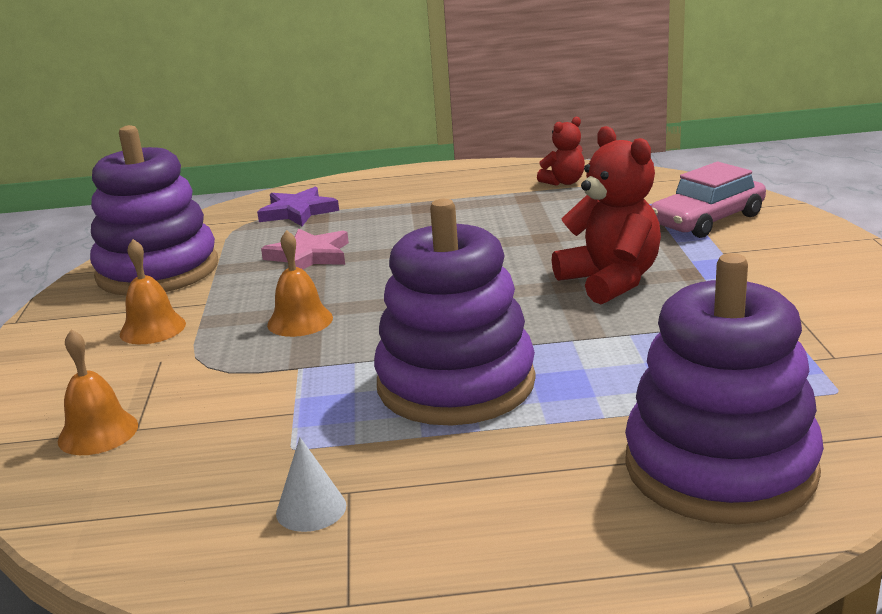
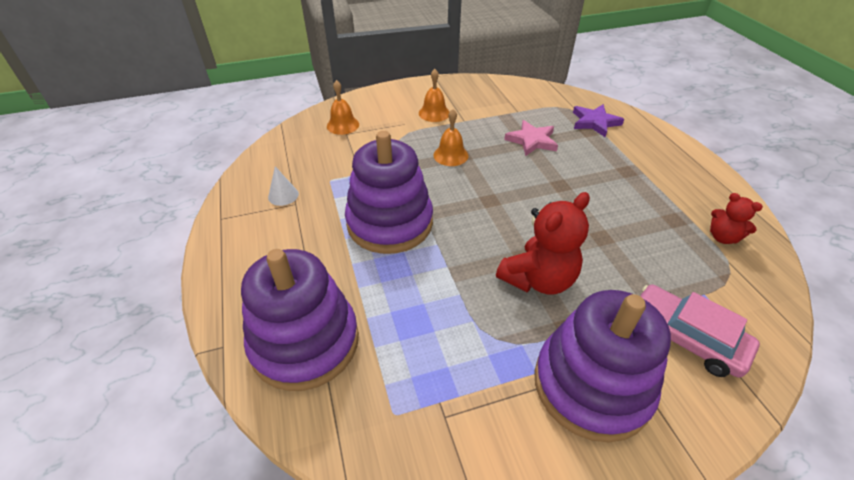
camera: 75 degrees right, 20 degrees up
purple stacking toy [90,125,218,295] -> purple stacking toy moved to [534,290,671,443]

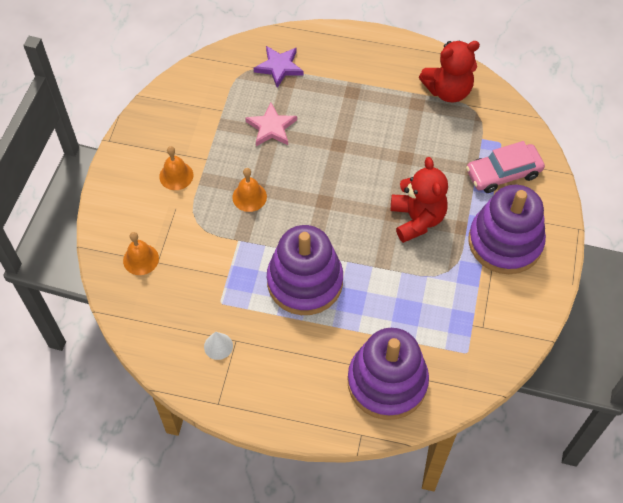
camera: 60 degrees left, 15 degrees up
red teddy bear [710,193,763,244] -> red teddy bear [419,40,480,103], size x1.80

